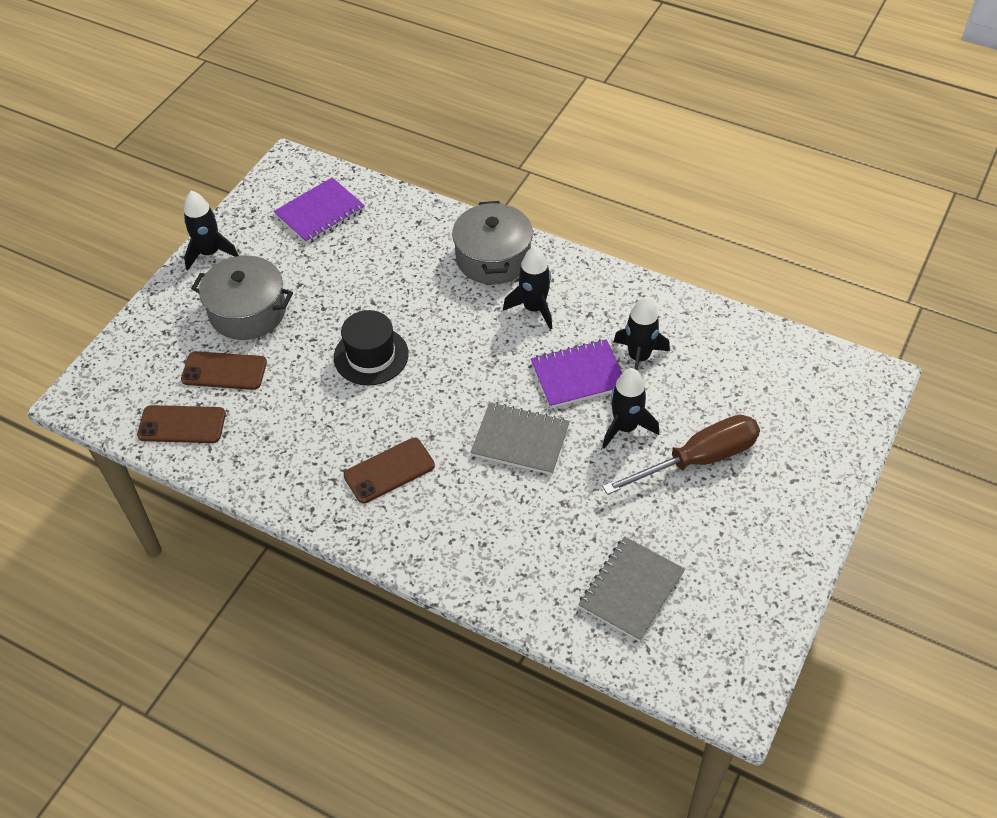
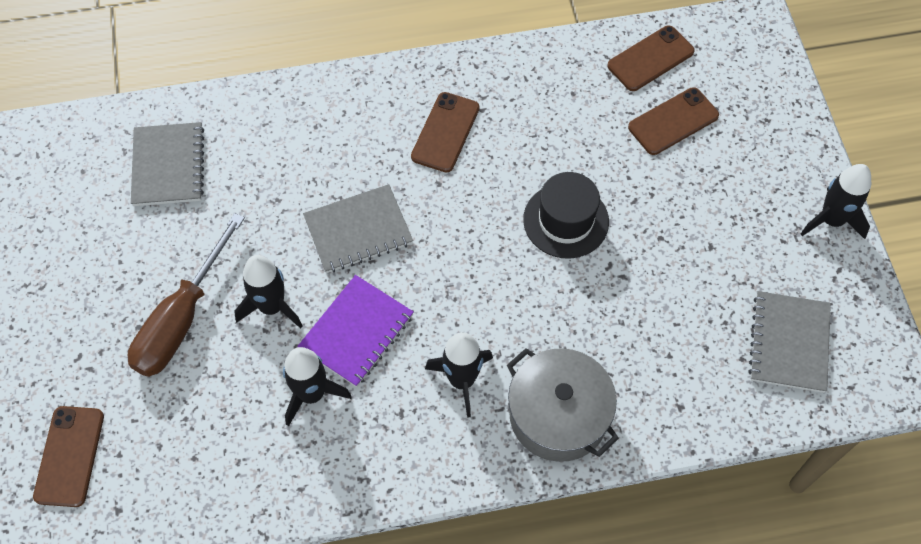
camera: 140 degrees right, 10 degrees up
grey pot [191,256,293,340] -> none
purple notebook [274,178,365,244] -> grey notebook [748,291,831,393]
none -> brown phone [33,406,104,507]

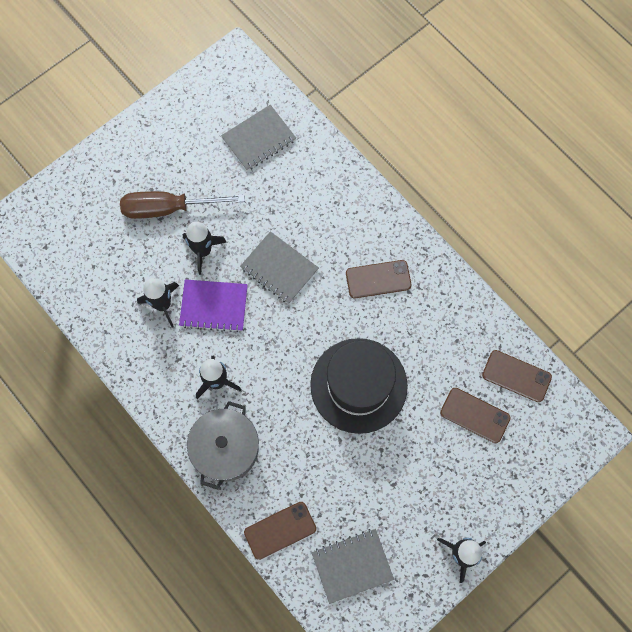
camera: 60 degrees right, 10 degrees up
brown phone [33,406,104,507] -> brown phone moved to [244,502,316,560]
black hat [523,172,609,259] -> black hat [310,338,408,434], size x1.59

